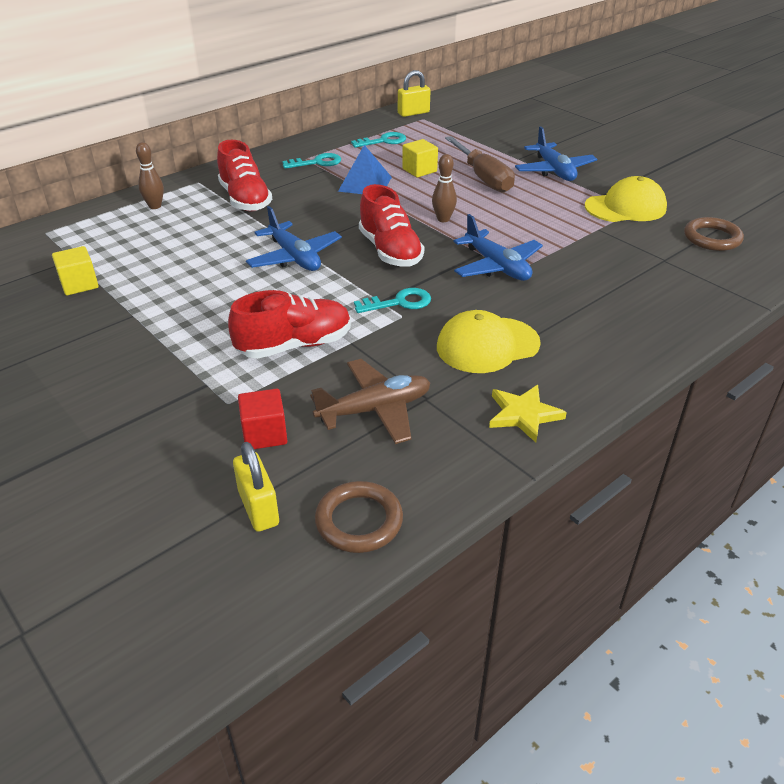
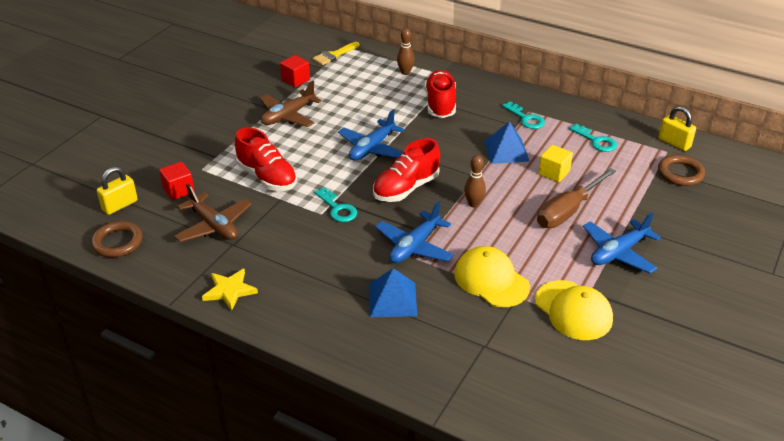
camera: 70 degrees right, 0 degrees up
yellow cube [52,246,99,295] -> red cube [280,55,310,87]
red shoe [217,140,272,212] -> red shoe turned 135 degrees clockwise [425,70,456,118]
yellow cap [437,310,541,373] -> yellow cap moved to [454,246,530,307]
brown ring [684,217,744,251] -> brown ring moved to [658,155,705,186]
none -> brown plane [260,81,322,127]
none -> yellow brush [313,42,359,65]
none -> blue pyramid [369,268,417,317]

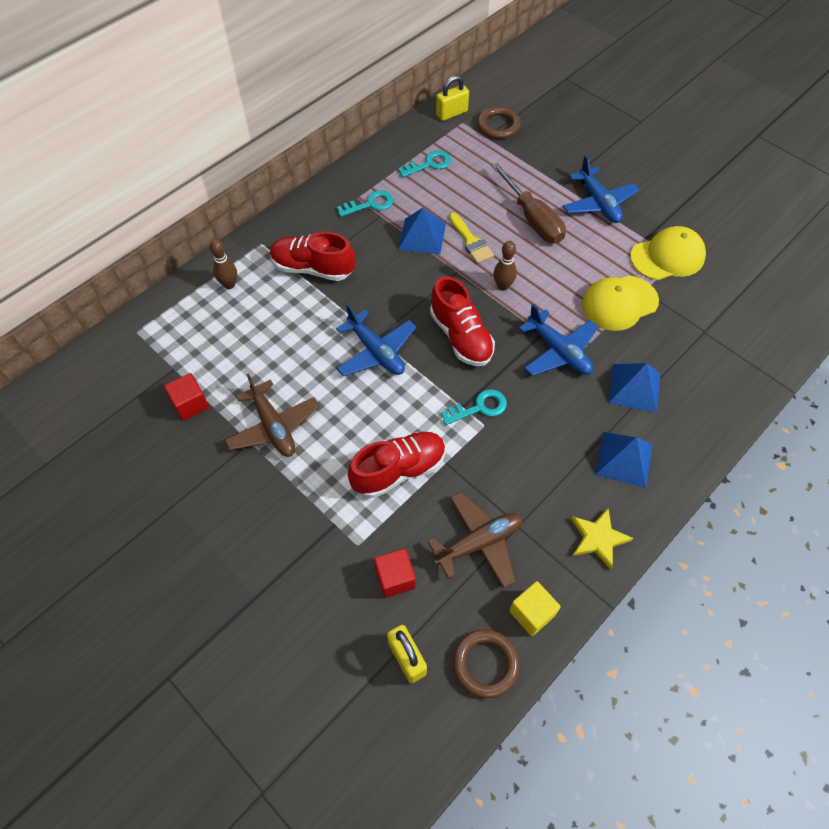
camera: 75 degrees left, 20 degrees up
yellow brush [313,42,359,65] -> yellow brush moved to [449,213,494,263]
yellow cube [538,145,573,182] -> yellow cube moved to [509,581,561,636]
none -> blue pyramid [595,432,653,488]

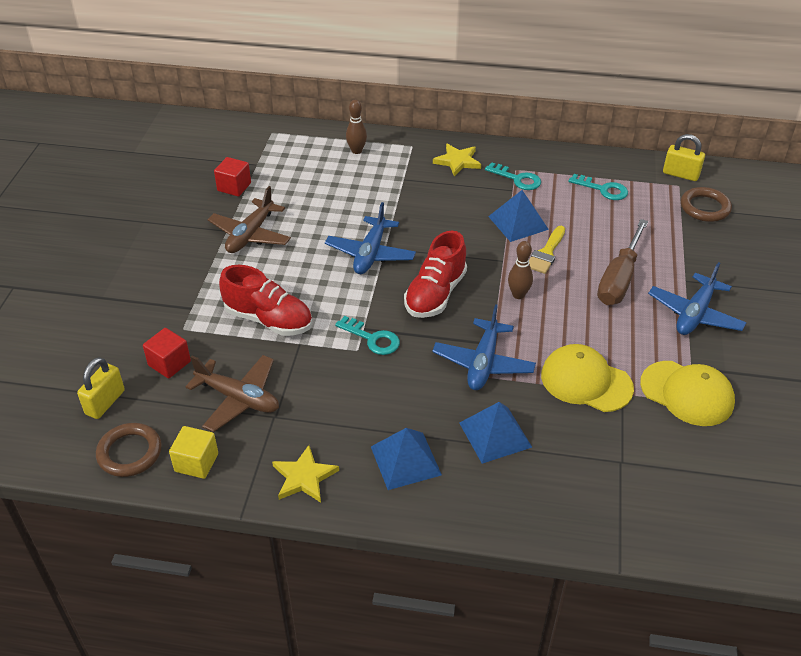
camera: 55 degrees right, 15 degrees down
red shoe [270,232,355,281] -> none
none -> yellow star [433,144,481,177]

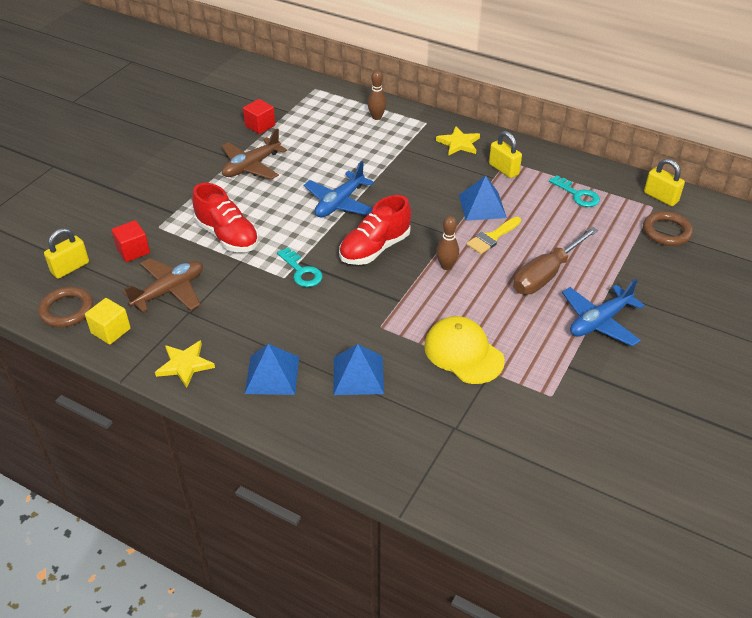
camera: 20 degrees right, 0 degrees up
brown plane [185,355,279,432] -> brown plane turned 90 degrees counterclockwise [123,258,203,312]
blue plane [432,304,536,390] -> none
turquoise key [485,162,541,190] -> yellow padlock [489,131,522,178]
yellow cap [640,361,735,426] -> none

